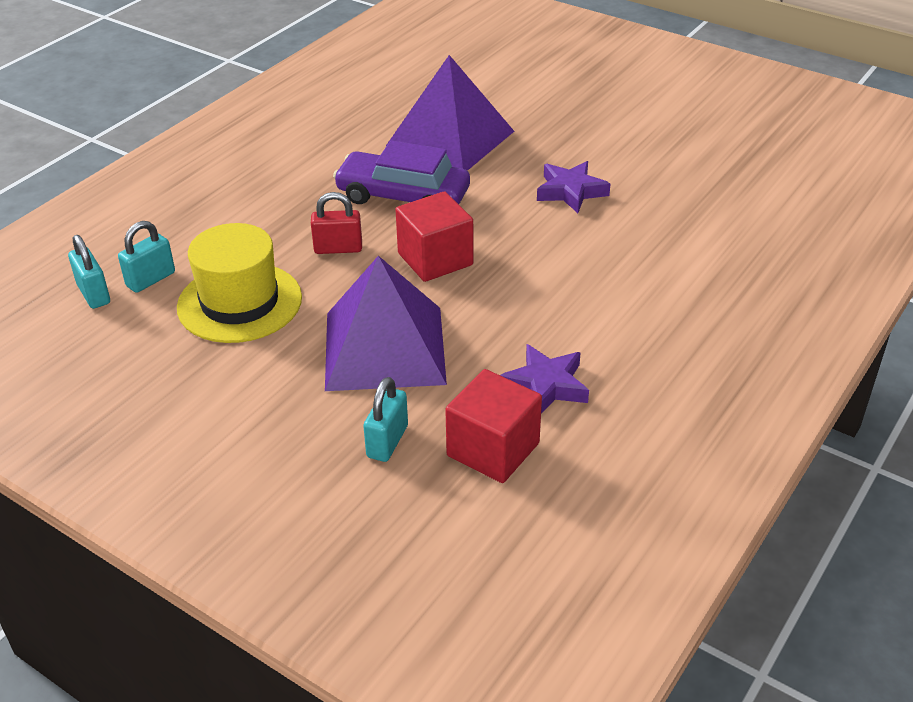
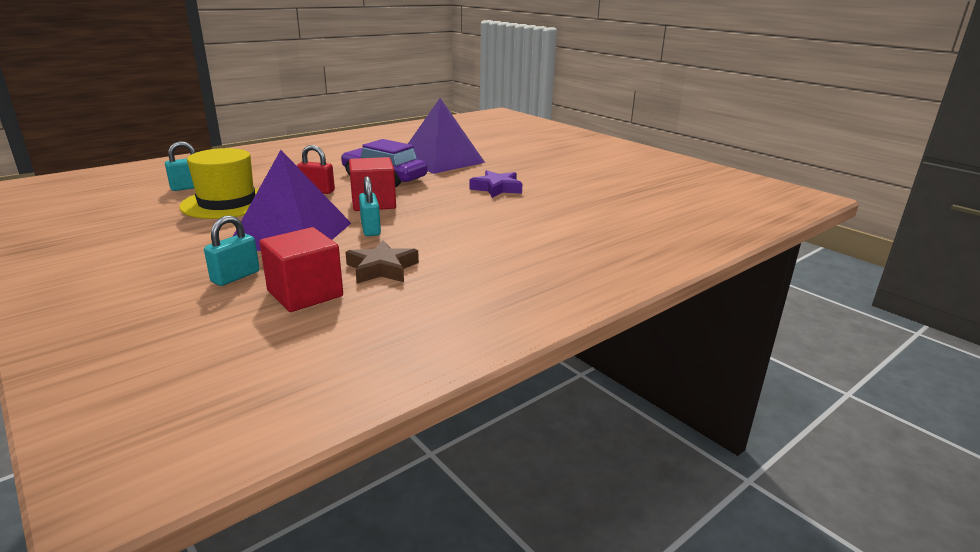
camera: 15 degrees right, 15 degrees down
turquoise padlock [68,235,110,309] -> turquoise padlock moved to [359,176,381,236]
purple star [500,344,589,414] -> brown star [345,240,419,283]

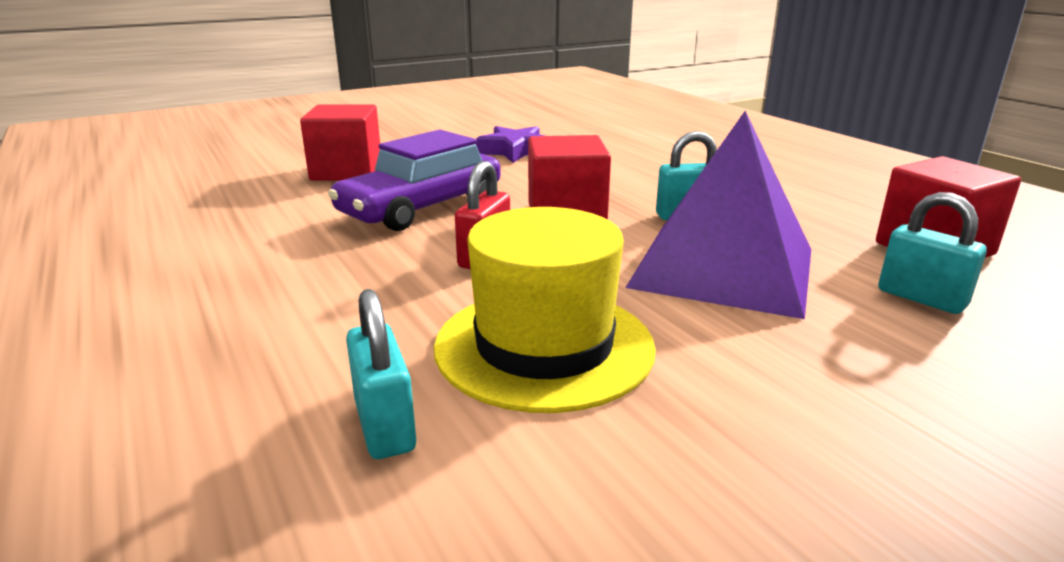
camera: 80 degrees left, 0 degrees up
brown star [345,240,419,283] -> none
purple pyramid [408,98,485,174] -> red cube [300,104,380,181]

